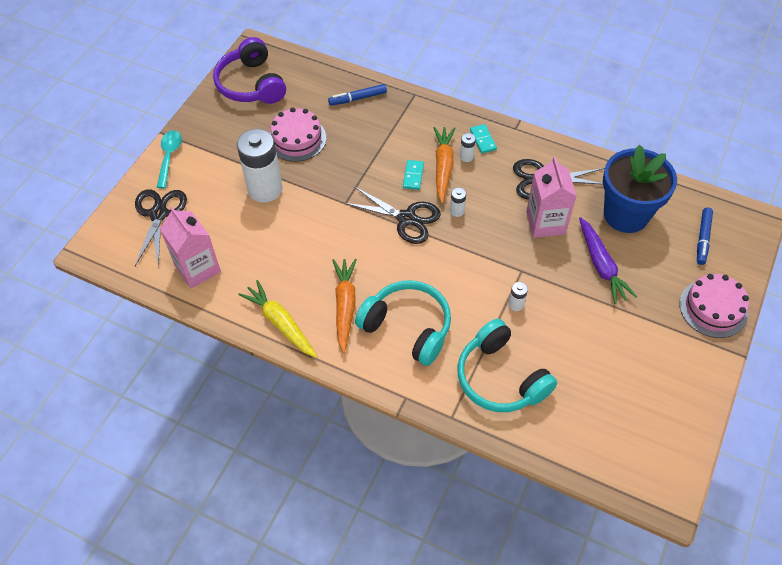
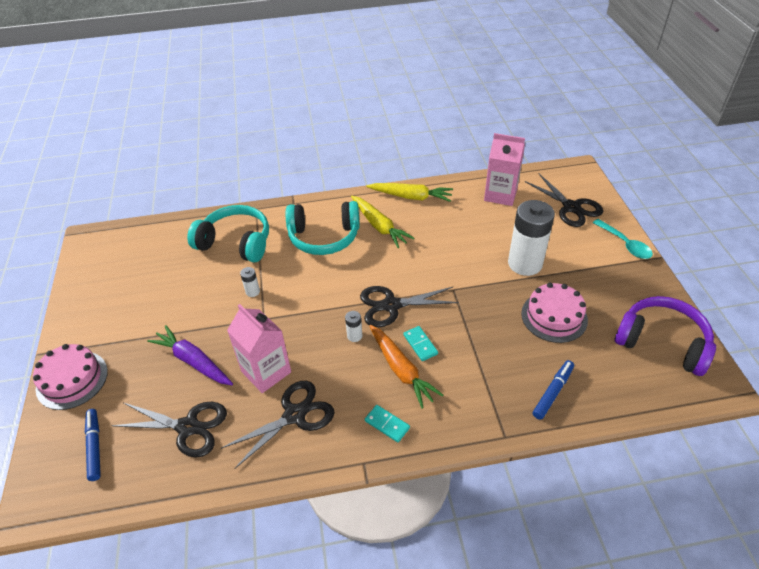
camera: 145 degrees right, 10 degrees down
orange carrot [332,259,357,353] -> yellow carrot [351,196,415,248]
white battery [460,133,476,162] -> none
blue flower pot [603,144,677,233] -> black scissors [112,402,227,458]

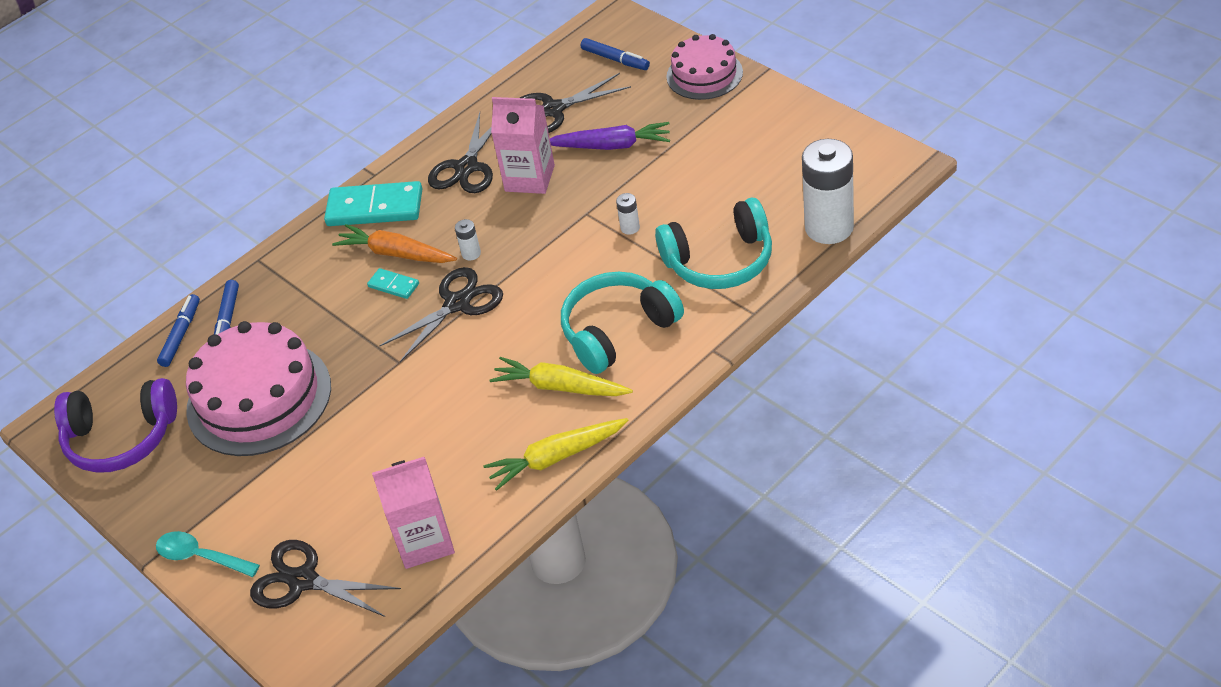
camera: 150 degrees right, 0 degrees up
turquoise domino [365,405,410,442] -> turquoise domino [324,181,423,226], size x2.06
white battery [508,200,555,276] -> white battery moved to [802,139,854,244]
pink cake [521,283,588,343] -> pink cake [186,321,331,456], size x1.66
none -> blue marker [157,294,200,367]

